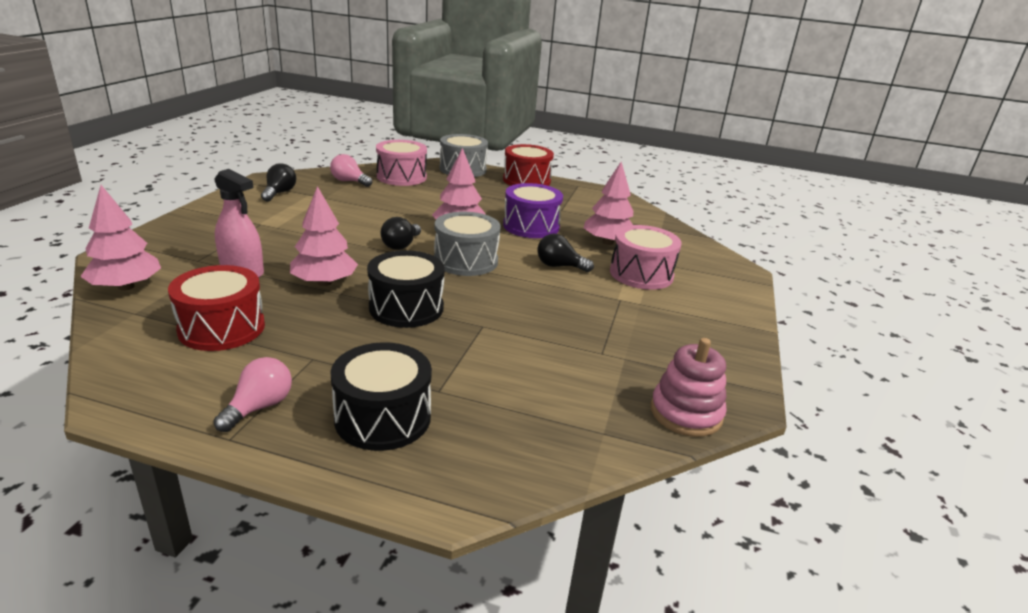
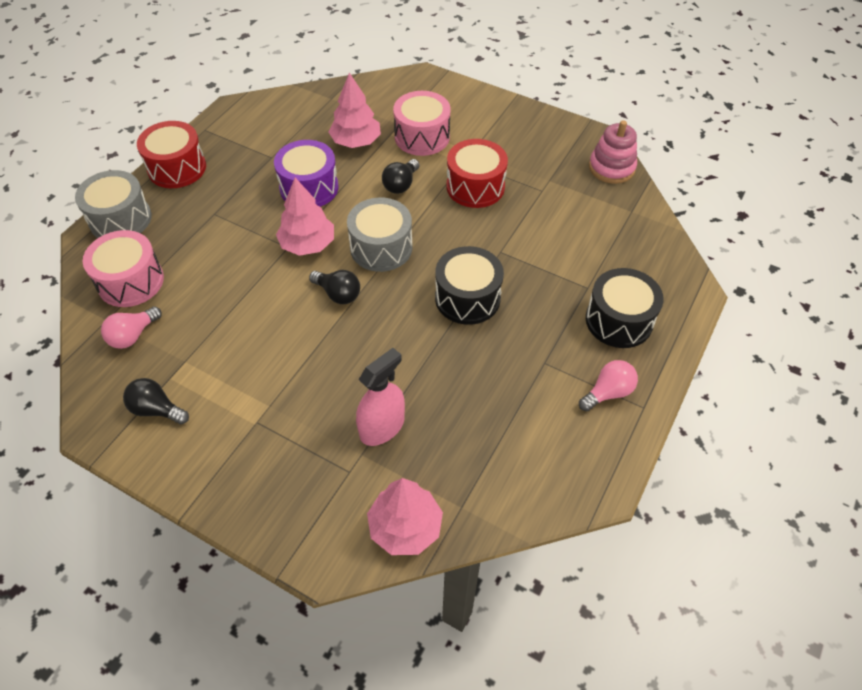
camera: 75 degrees left, 25 degrees up
red drum [168,265,265,351] -> red drum moved to [446,139,508,208]
pink light bulb [214,357,292,432] -> pink light bulb turned 105 degrees clockwise [579,360,638,411]
pink tree [290,186,358,286] -> none

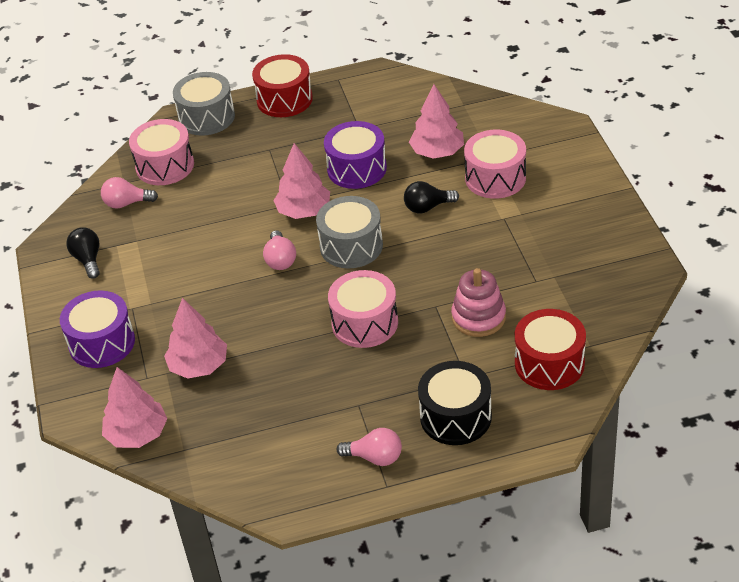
camera: 50 degrees right, 10 degrees down
black light bulb [309,270,360,304] -> pink light bulb [263,230,296,270]
pink spray bottle [356,348,405,446] -> pink tree [164,298,227,378]
black drum [435,246,504,325] -> pink drum [328,270,398,348]
red drum [446,139,508,208] -> red drum moved to [515,309,586,390]
pink stacking toy [589,120,637,184] -> pink stacking toy moved to [451,268,506,337]
none -> purple drum [60,290,135,368]

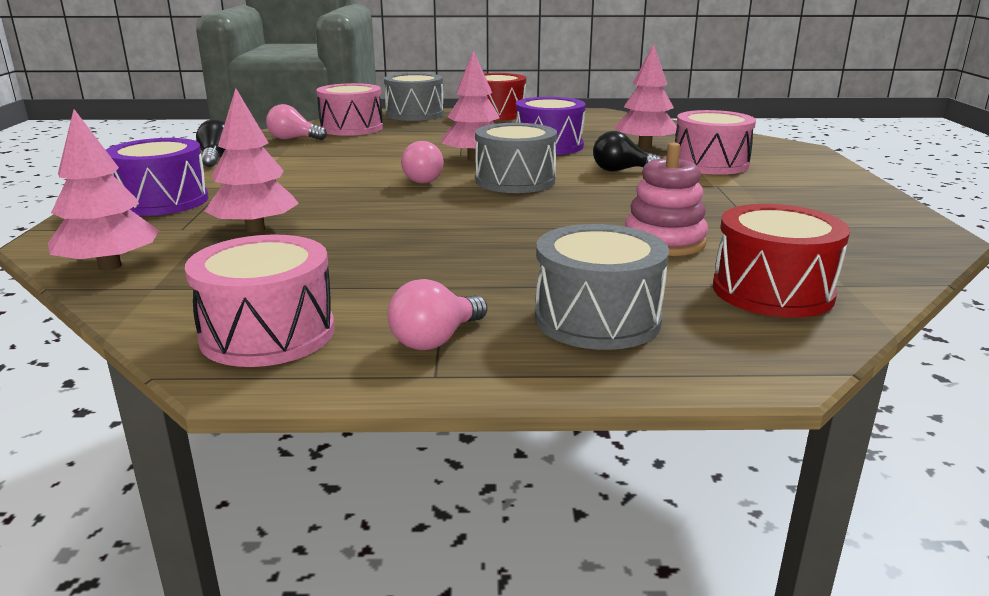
camera: 10 degrees right, 20 degrees down
pink drum [328,270,398,348] -> pink drum moved to [185,235,335,367]
pink light bulb [337,428,402,466] -> pink light bulb turned 105 degrees clockwise [387,279,487,350]
black drum [418,361,492,445] -> grey drum [535,224,669,350]

